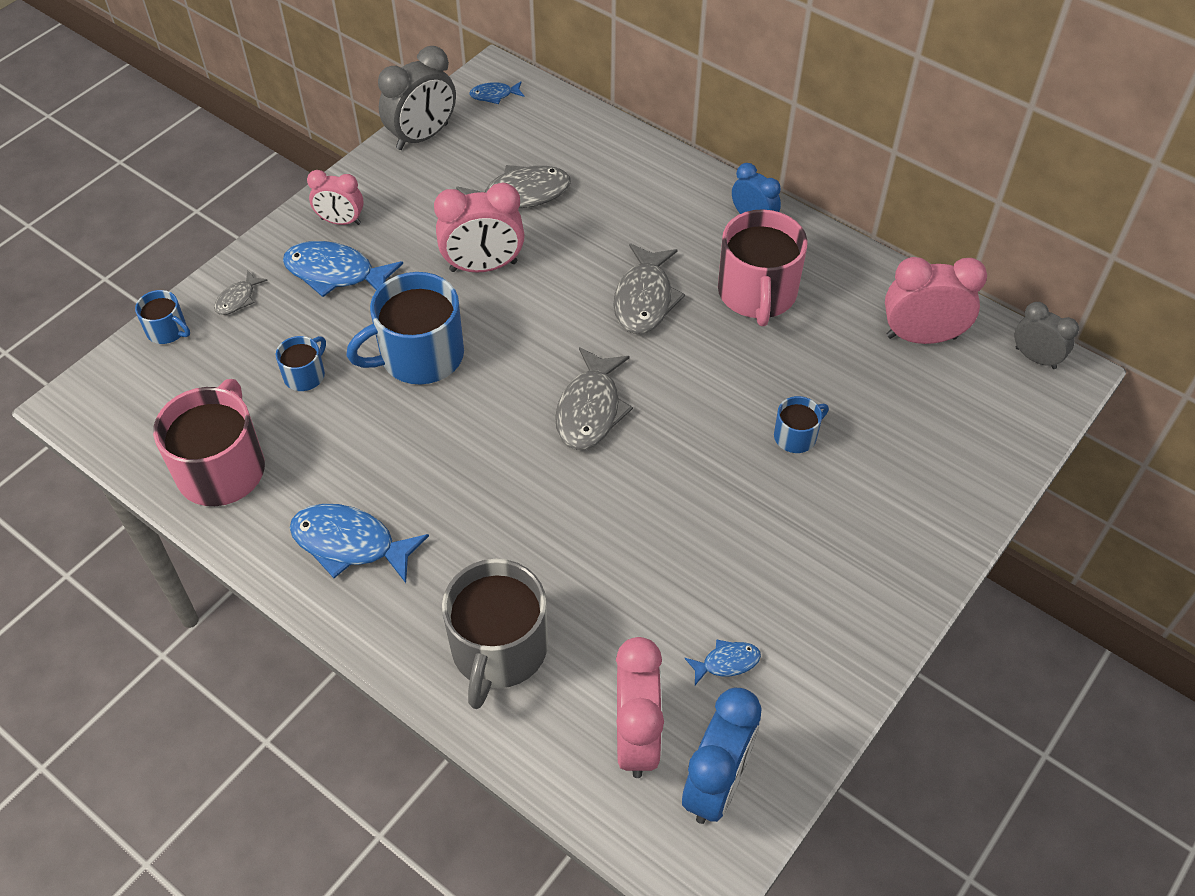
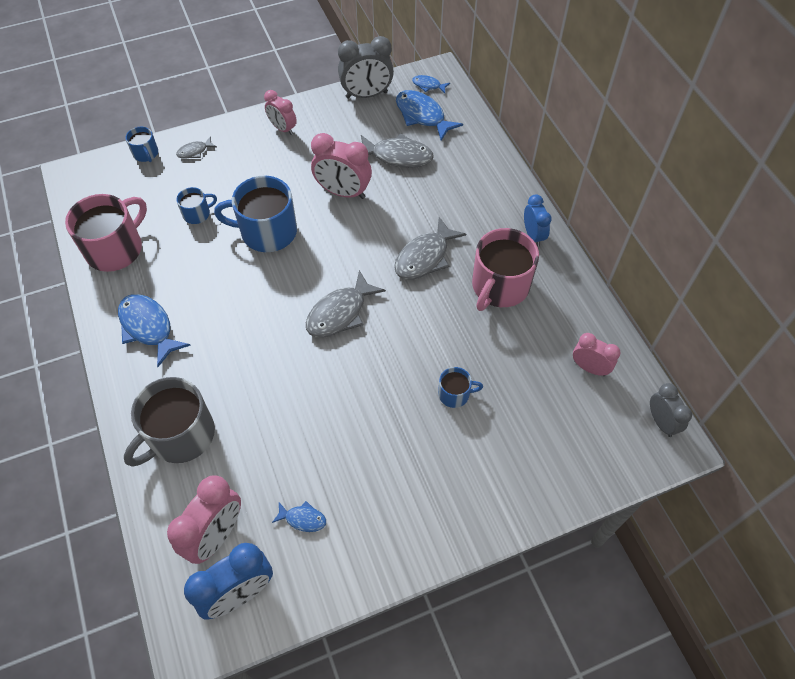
camera: 30 degrees right, 5 degrees up
blue fish [283,241,403,297] -> blue fish moved to [396,90,463,141]
pink clock [885,257,987,344] -> pink clock [573,333,620,376], size x0.63

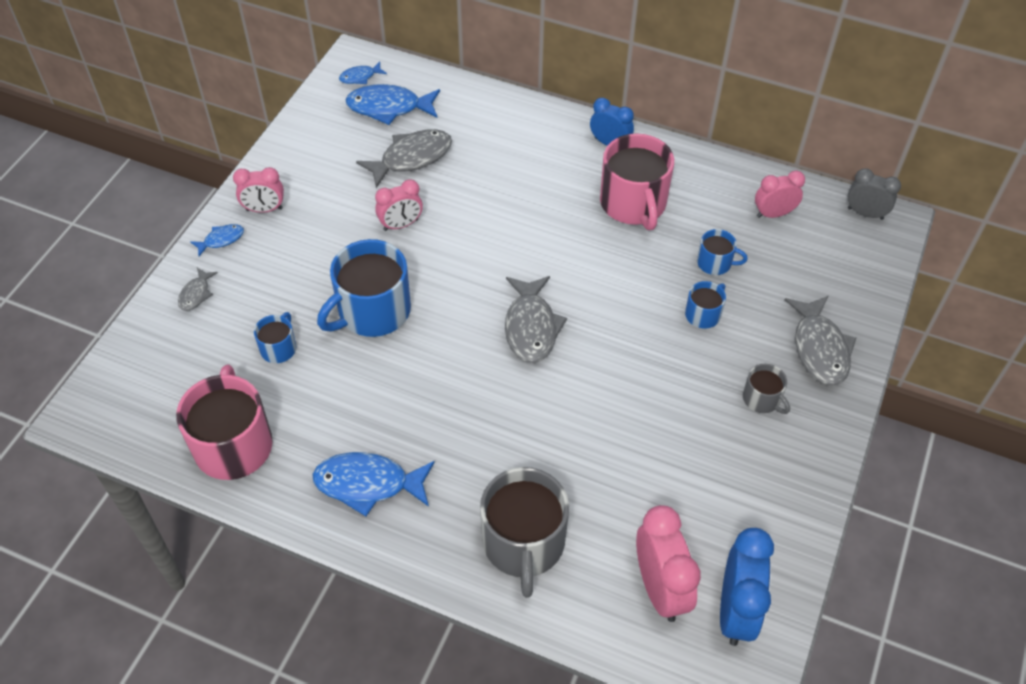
camera: 45 degrees left, 5 degrees down
blue mug [125,127,158,162] -> blue mug moved to [697,229,748,275]
blue fish [272,501,326,532] -> blue fish moved to [190,224,244,256]
pink clock [311,133,372,199] -> pink clock [375,179,423,231], size x0.63
grey clock [338,36,394,99] -> none
grey fish [394,217,466,280] -> grey fish moved to [785,296,856,386]
none -> grey mug [743,364,790,414]

